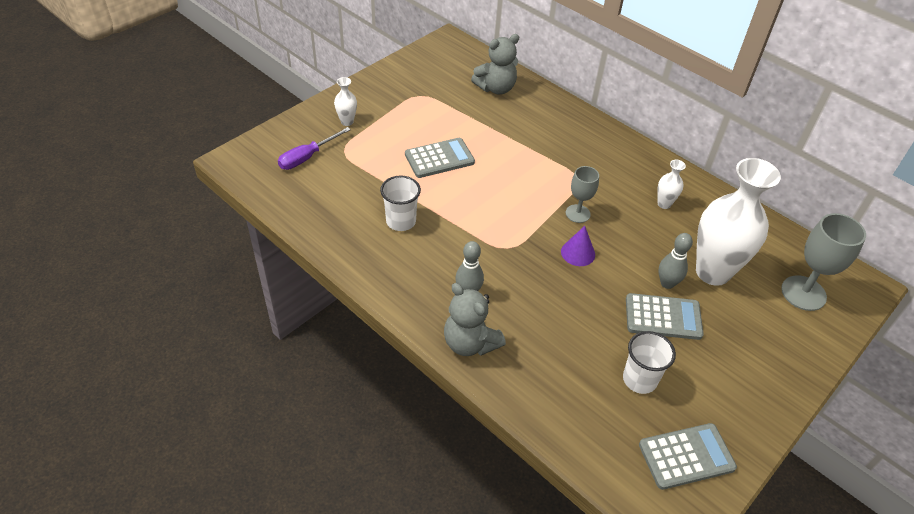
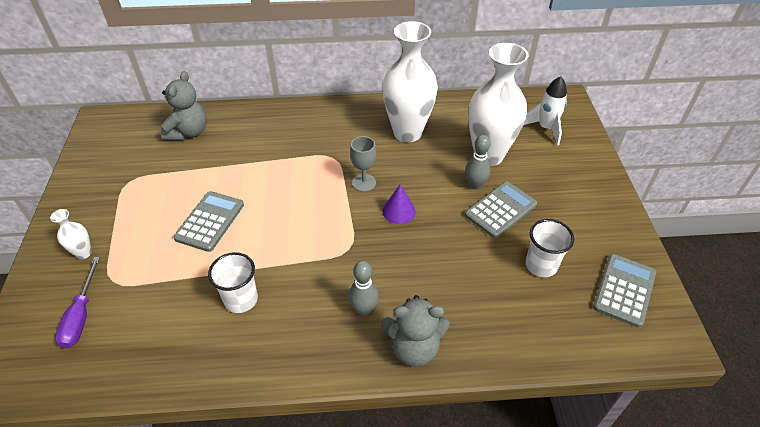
camera: 45 degrees left, 0 degrees up
white vase [657,160,686,209] -> white vase [382,21,438,142], size x2.37
grey goblet [781,213,866,311] -> white rocket [523,76,567,145]

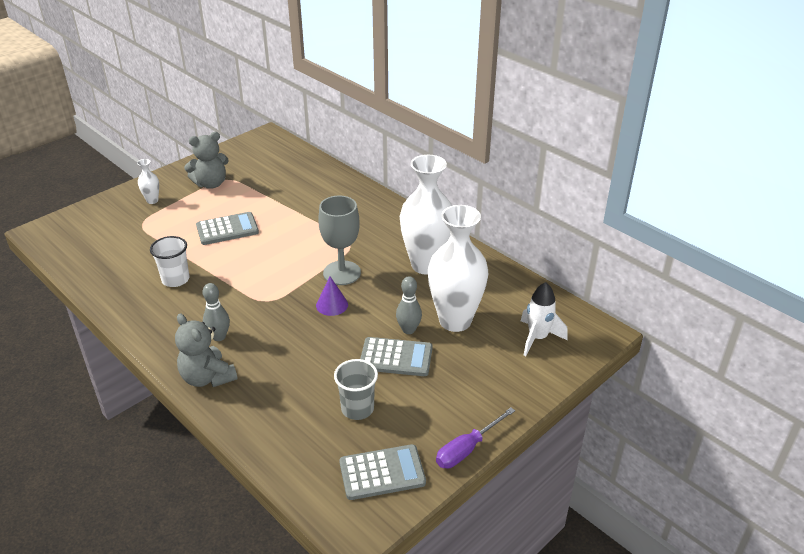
camera: 50 degrees right, 10 degrees down
purple screwdriver [55,257,100,348] -> purple screwdriver moved to [436,408,515,469]
grey teddy bear [161,71,207,141] -> grey teddy bear moved to [184,132,229,189]
grey goblet [350,136,376,192] -> grey goblet [318,196,361,285], size x1.62
white cup [526,219,574,277] -> grey cup [334,359,378,420]

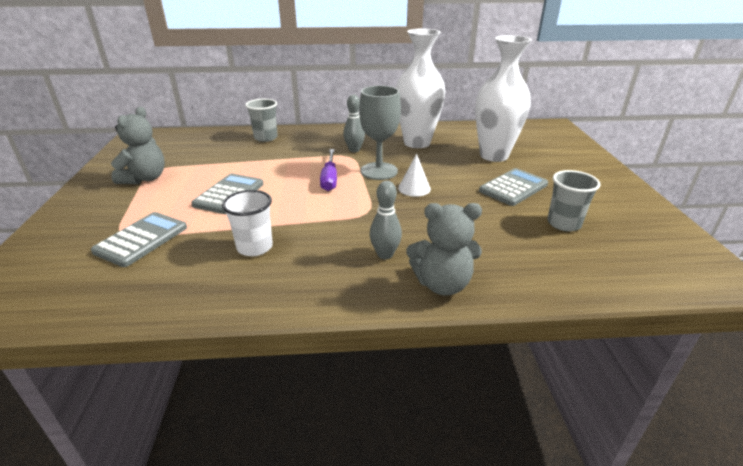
camera: 50 degrees left, 5 degrees down
white vase [137,159,159,204] -> none
purple cone [316,276,348,316] -> white cone [398,154,431,197]
grey calculator [339,444,426,500] -> grey calculator moved to [91,212,187,267]
grey bowling pin [396,276,422,334] -> grey bowling pin moved to [343,94,365,152]
purple screwdriver [436,408,515,469] -> purple screwdriver moved to [320,149,337,191]
white rocket [521,282,568,356] -> none
none -> grey cup [245,99,278,142]

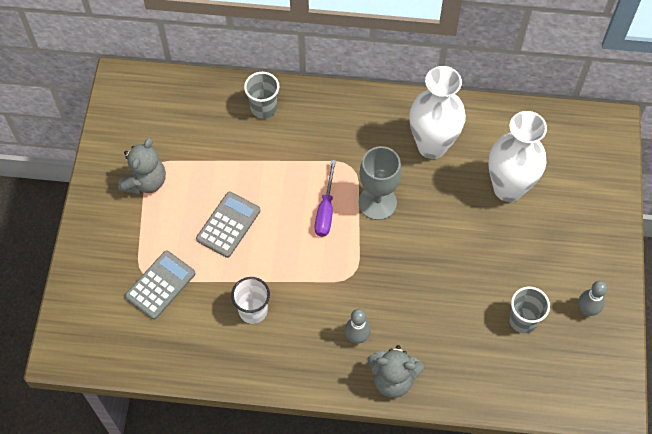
camera: 10 degrees right, 30 degrees up
grey bowling pin [343,94,365,152] -> grey bowling pin moved to [578,281,608,316]
white cone [398,154,431,197] -> none
grey calculator [479,168,548,206] -> none

